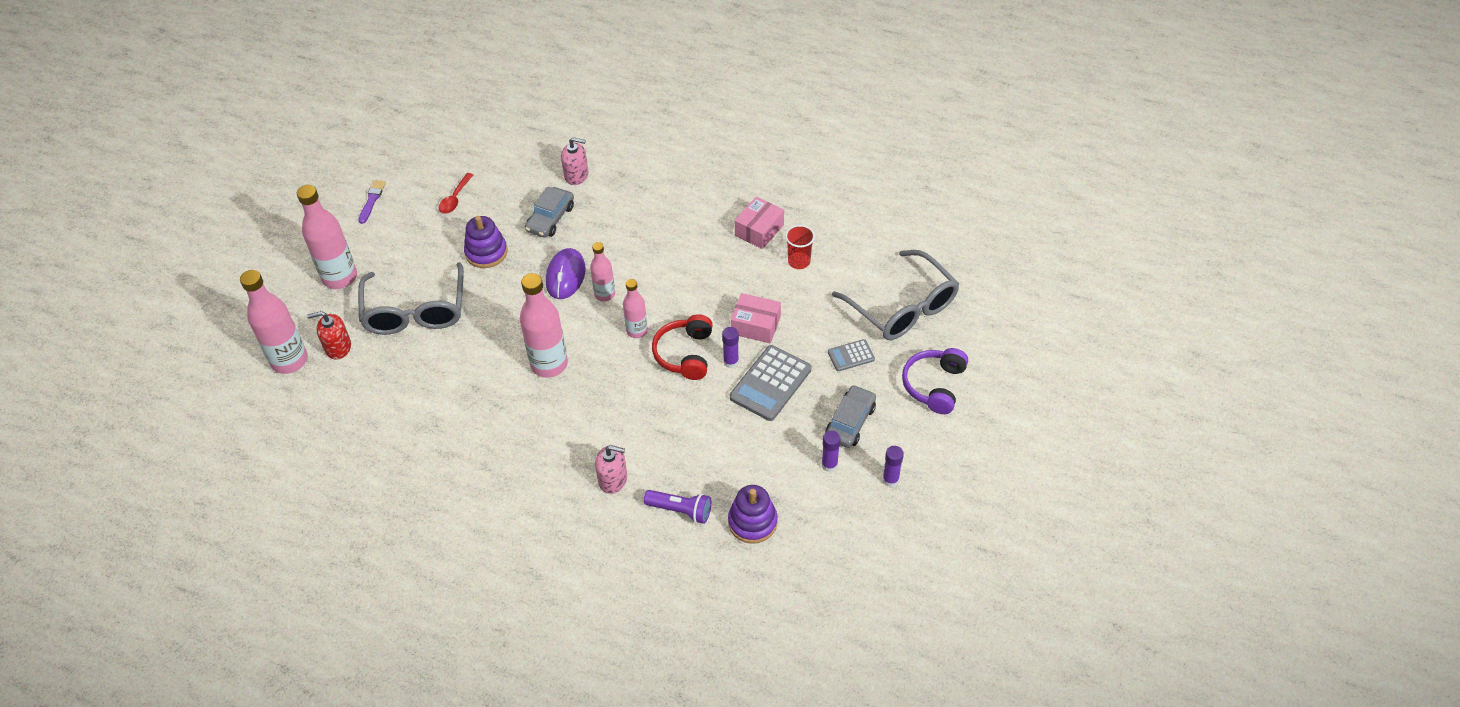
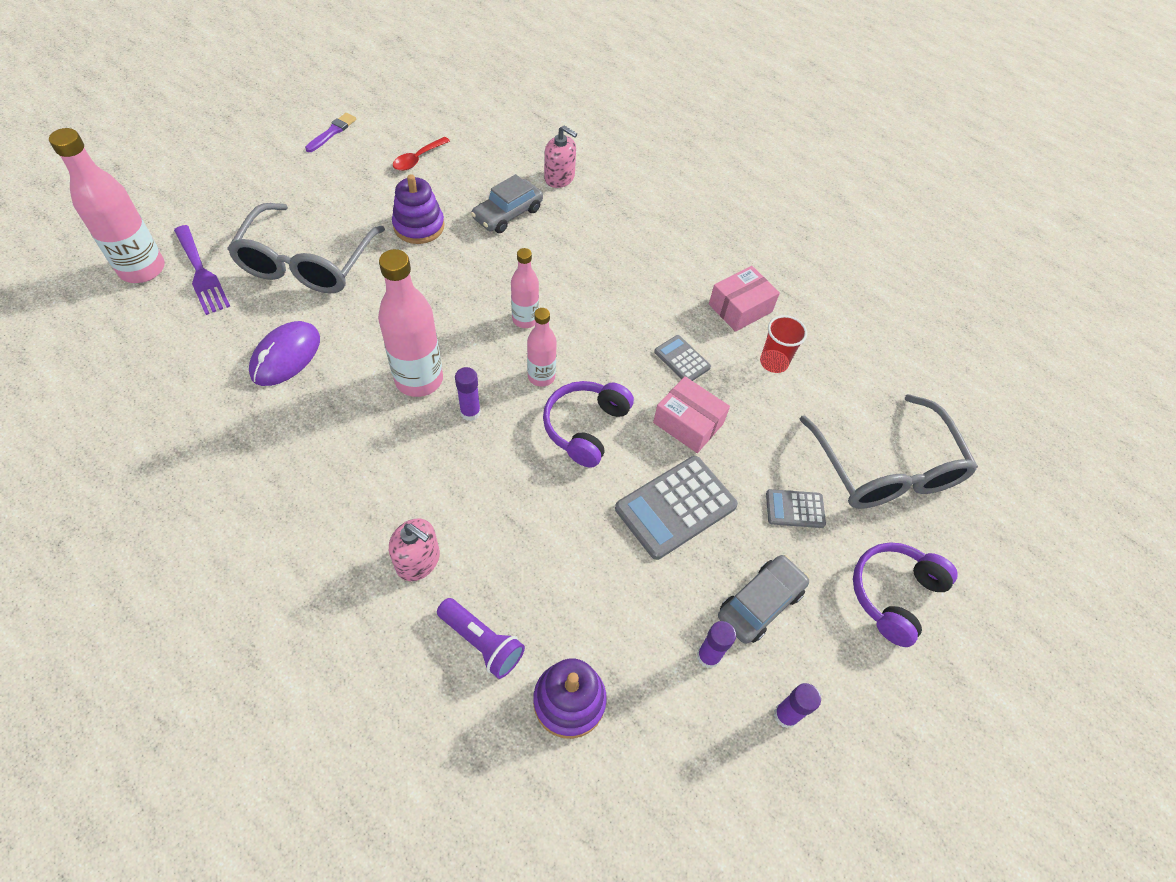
camera: 15 degrees right, 5 degrees up
pink bottle [297,185,357,289] -> none
red soap dispenser [307,311,351,360] -> purple fork [174,225,230,315]
purple mouse [546,248,586,299] -> purple mouse moved to [249,321,320,386]
red headphones [652,314,713,380] -> purple headphones [543,381,634,468]
purple glue stick [722,327,739,368] -> purple glue stick moved to [455,367,481,421]
none -> grey calculator [654,335,711,381]

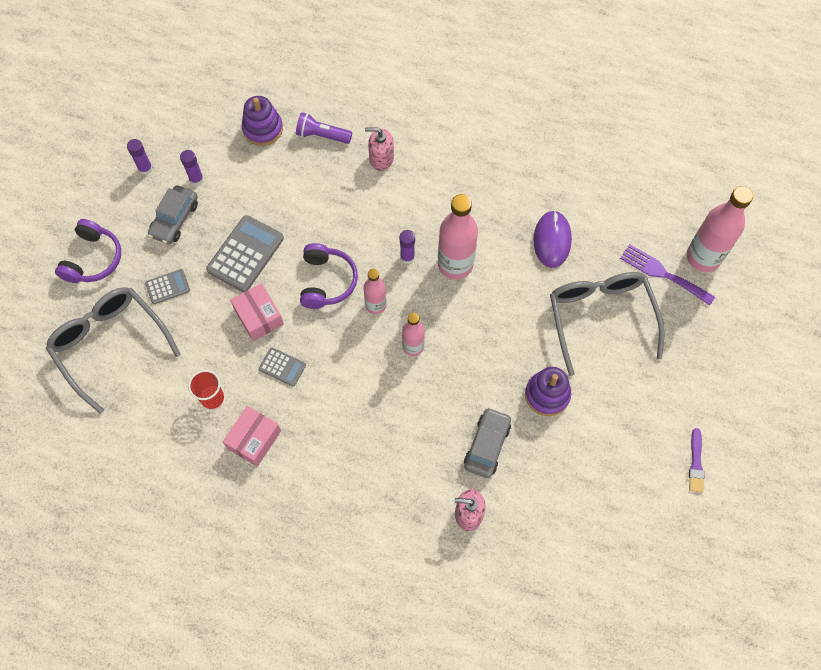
camera: 160 degrees right, 10 degrees up
red spoon [393,137,450,171] -> none
pink box [653,376,730,453] -> pink box turned 45 degrees clockwise [230,283,284,341]

